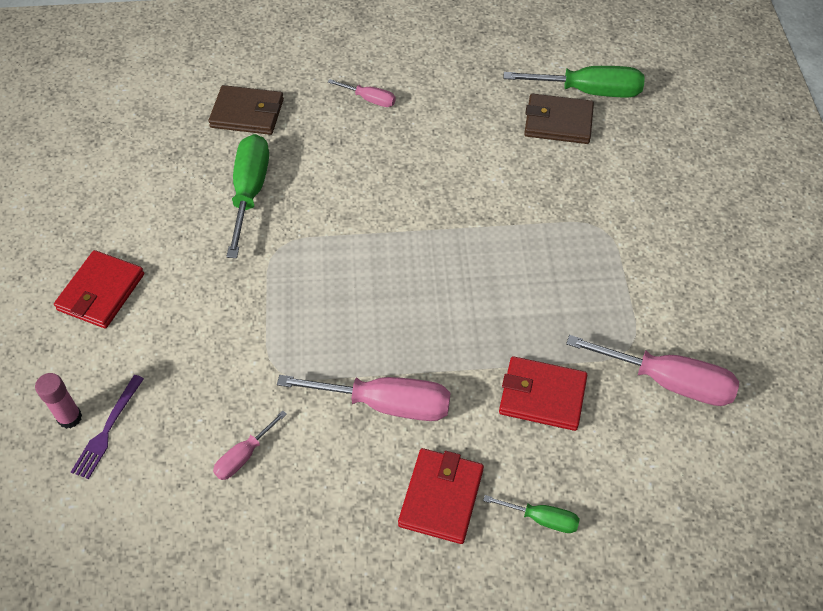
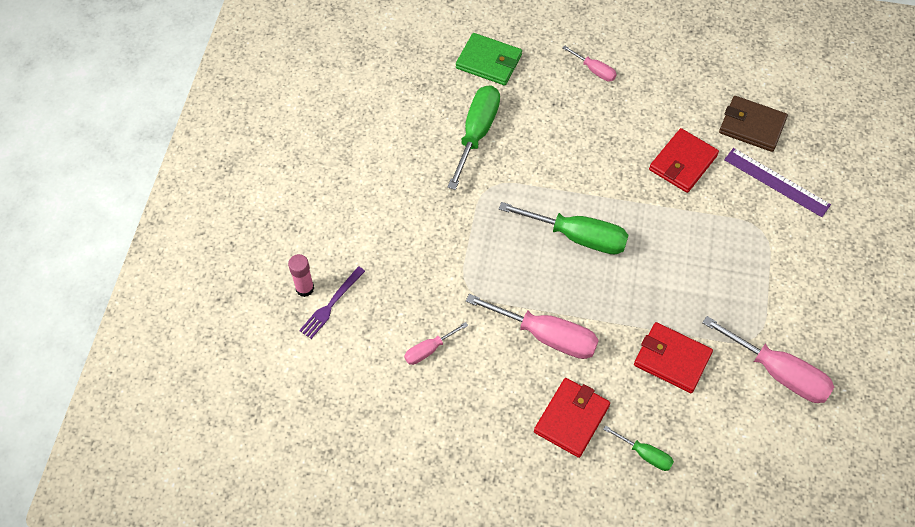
camera: 15 degrees right, 5 degrees up
red wallet [54,250,144,328] -> red wallet moved to [649,128,719,193]
brown wallet [209,85,284,135] -> green wallet [456,33,522,85]
green screwdriver [503,66,645,97] -> green screwdriver moved to [499,202,629,254]
none -> purple ruler [724,148,831,217]

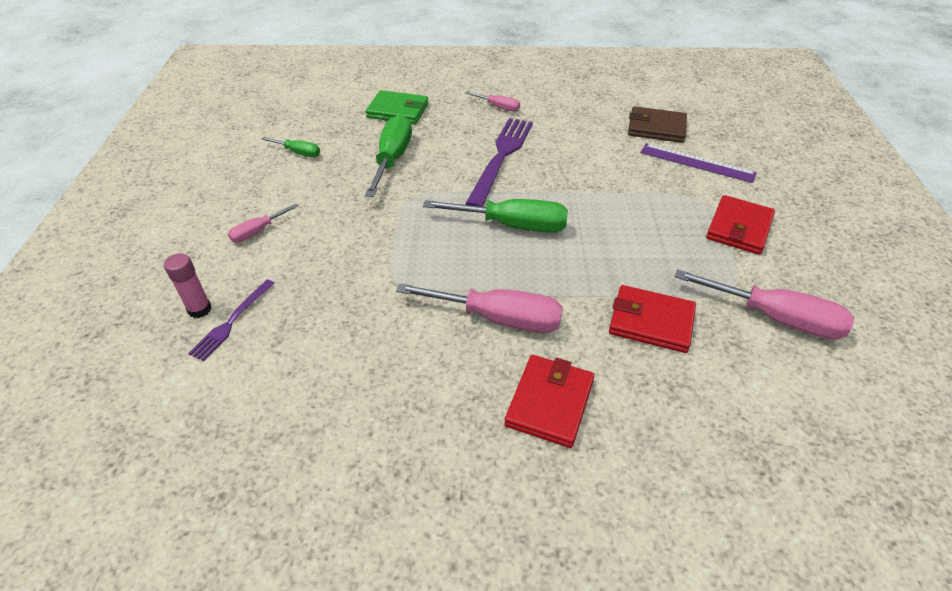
camera: 10 degrees left, 15 degrees down
pink screwdriver [404,322,468,365] -> pink screwdriver moved to [228,204,298,242]
green screwdriver [603,425,674,471] -> green screwdriver moved to [262,137,320,157]
red wallet [649,128,719,193] -> red wallet moved to [706,195,775,255]
none -> purple fork [465,118,533,207]

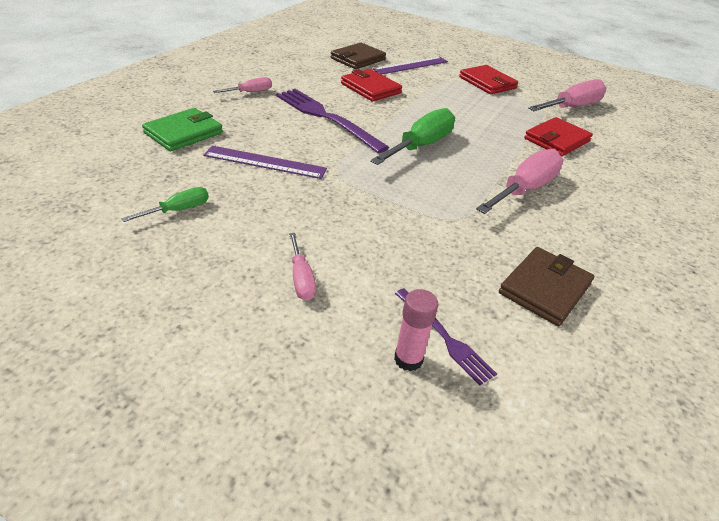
camera: 65 degrees left, 5 degrees down
green screwdriver [365,114,412,197] -> purple ruler [203,146,327,179]
red wallet [504,355,595,448] -> red wallet moved to [341,69,402,102]
none -> brown wallet [499,247,594,326]

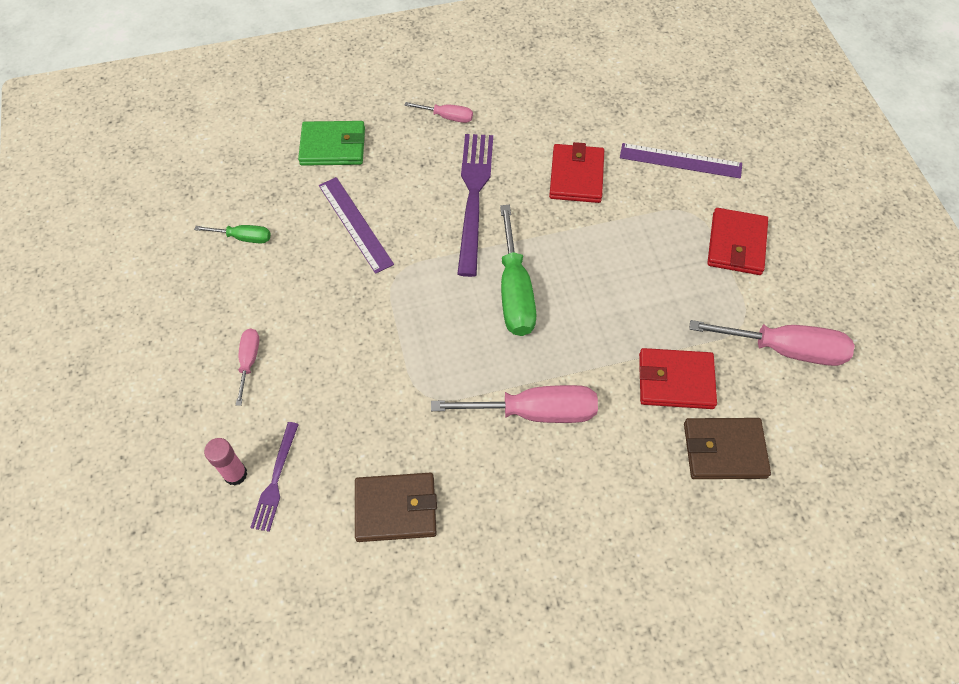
camera: 50 degrees right, 20 degrees up
pink screwdriver [289,233,316,301] -> pink screwdriver turned 150 degrees clockwise [236,328,259,406]
brown wallet [330,43,386,69] -> brown wallet moved to [684,418,771,479]
green screwdriver [370,108,455,165] -> green screwdriver turned 90 degrees clockwise [500,205,536,336]

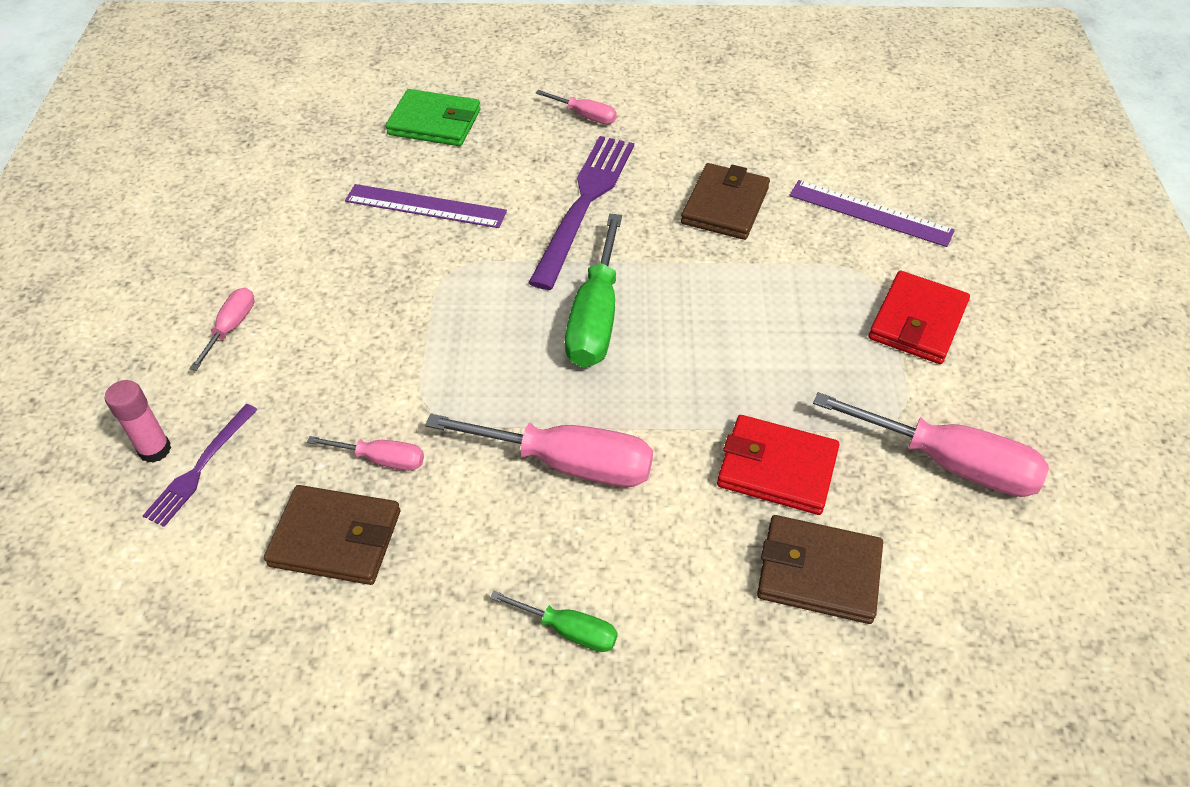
camera: 15 degrees right, 10 degrees down
green screwdriver [194,225,271,243] -> green screwdriver moved to [490,591,618,652]
purple ruler [319,177,394,274] -> purple ruler turned 60 degrees counterclockwise [345,184,507,228]
red wallet [549,142,604,203] -> brown wallet [681,163,770,240]
none -> pink screwdriver [307,436,424,471]

